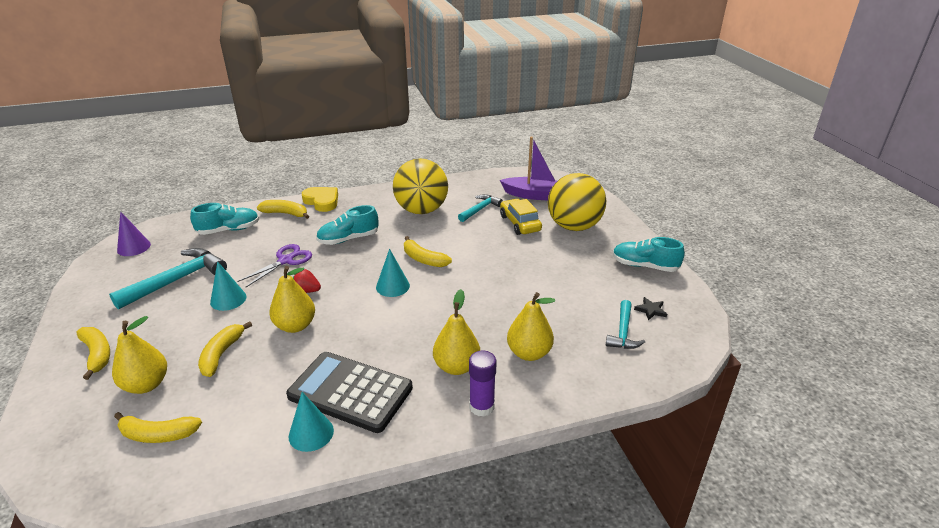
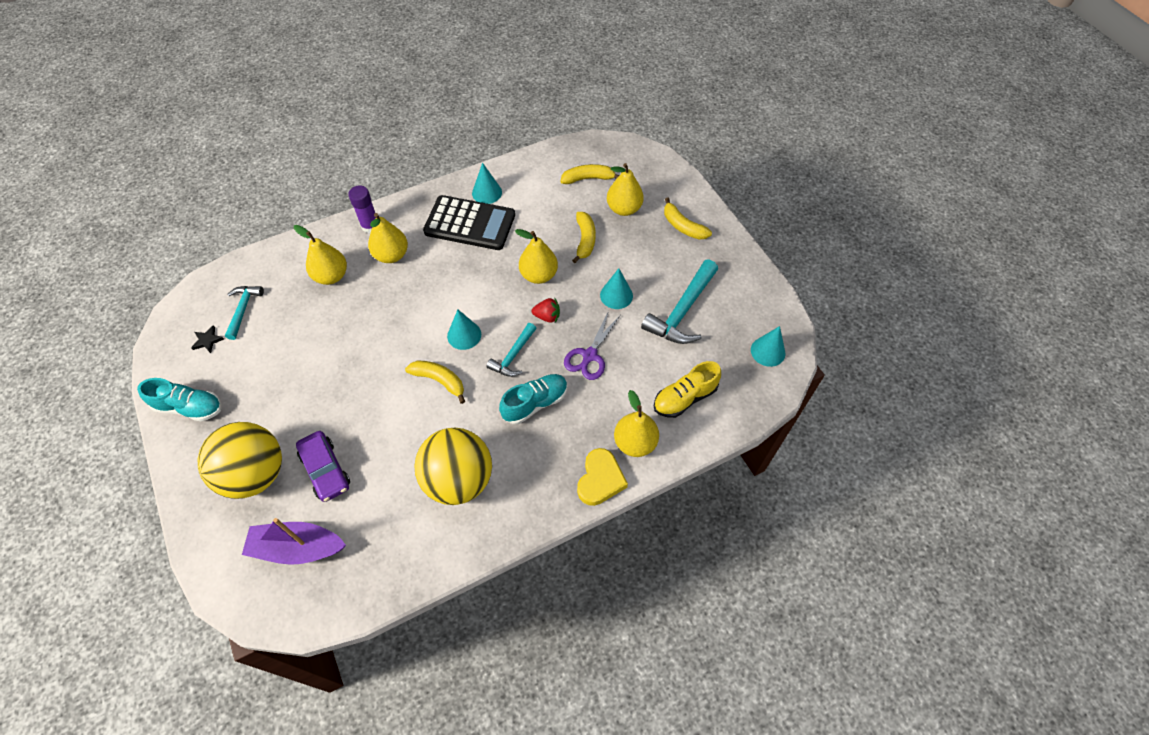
camera: 170 degrees right, 25 degrees up
purple cone [117,212,151,256] -> turquoise cone [751,326,785,367]
turquoise shoe [190,203,259,235] -> yellow shoe [654,361,721,418]
yellow banana [257,200,309,219] -> yellow pear [614,390,659,457]
yellow heart [302,187,338,212] -> yellow heart turned 105 degrees counterclockwise [577,448,628,506]
turquoise hammer [458,194,503,222] -> turquoise hammer moved to [486,323,536,377]
yellow car [500,199,542,235] -> purple car [296,431,350,502]

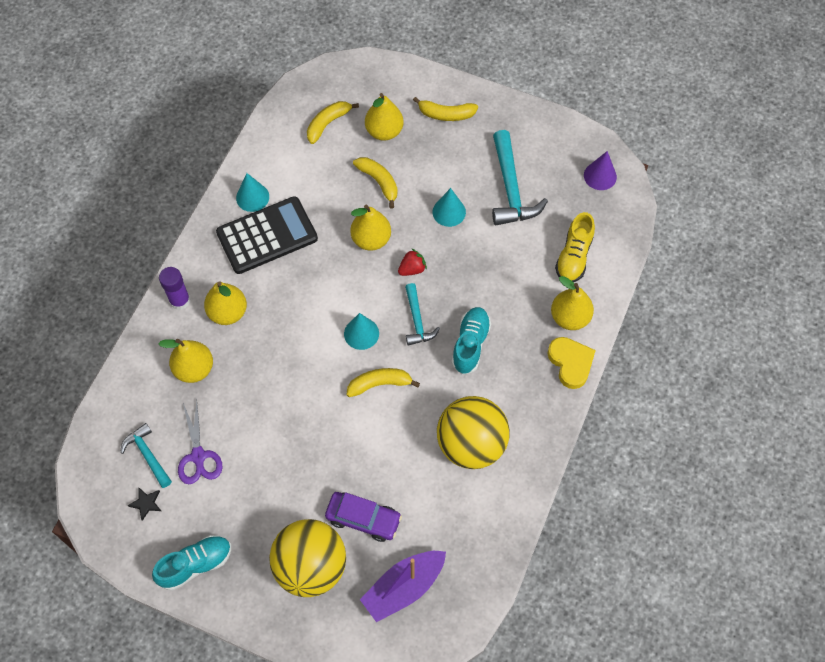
camera: 40 degrees left, 5 degrees up
purple scissors [564,311,620,380] -> purple scissors moved to [178,400,223,484]
turquoise cone [751,326,785,367] -> purple cone [584,151,617,190]

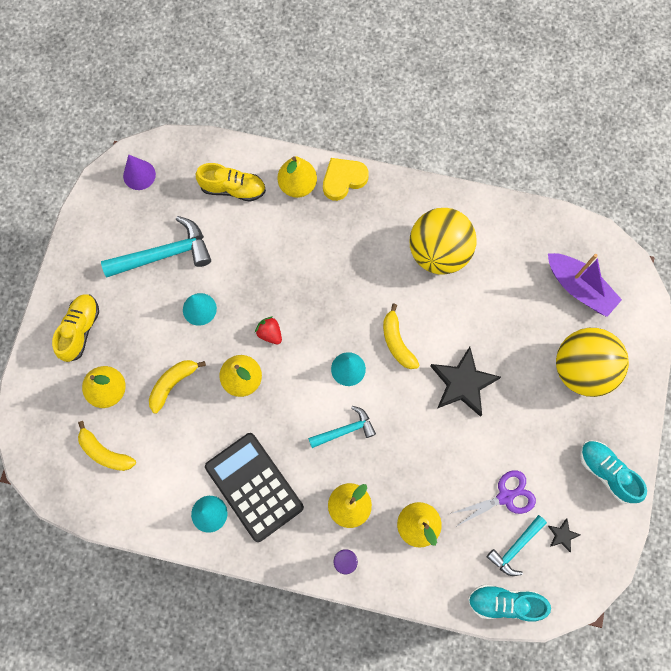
camera: 100 degrees left, 10 degrees up
purple car [325,492,402,542] -> none
turquoise hammer [405,283,440,346] -> turquoise hammer moved to [308,406,376,448]
yellow banana [413,97,478,121] -> yellow shoe [52,294,99,362]
turquoise shoe [452,307,491,374] -> turquoise shoe moved to [468,585,551,622]
none -> black star [430,347,501,417]

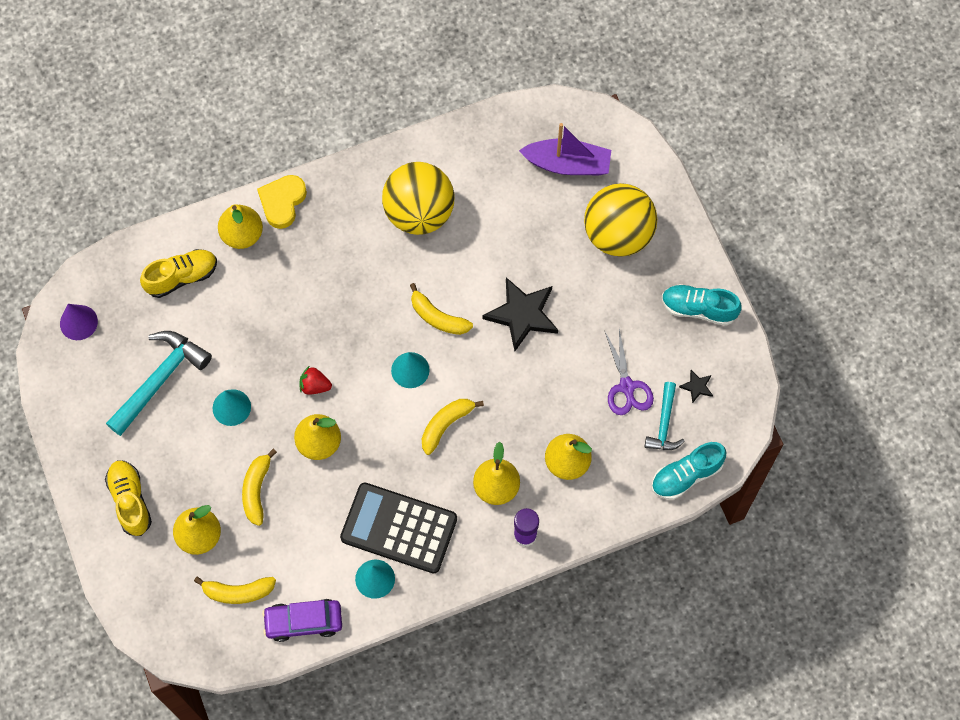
camera: 35 degrees left, 5 degrees down
turquoise hammer [308,406,376,448] -> yellow banana [422,399,484,455]
purple scissors [450,470,536,526] -> purple scissors turned 135 degrees clockwise [604,329,654,415]
none -> purple car [262,599,342,642]

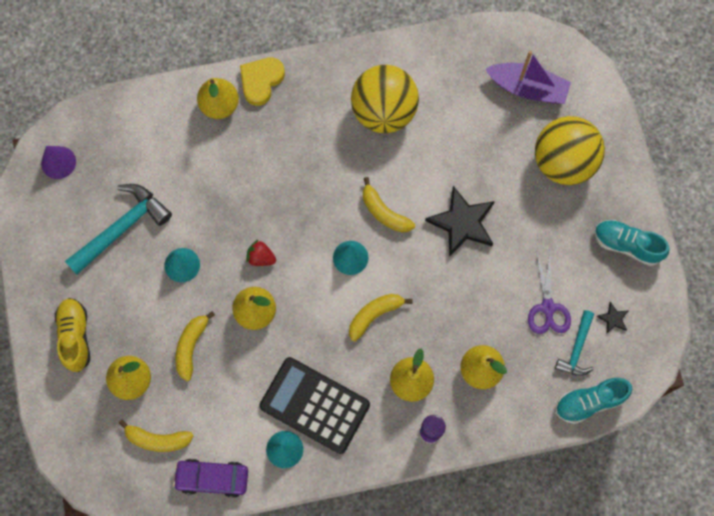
camera: 10 degrees right, 5 degrees up
yellow shoe [140,249,217,298] -> none

